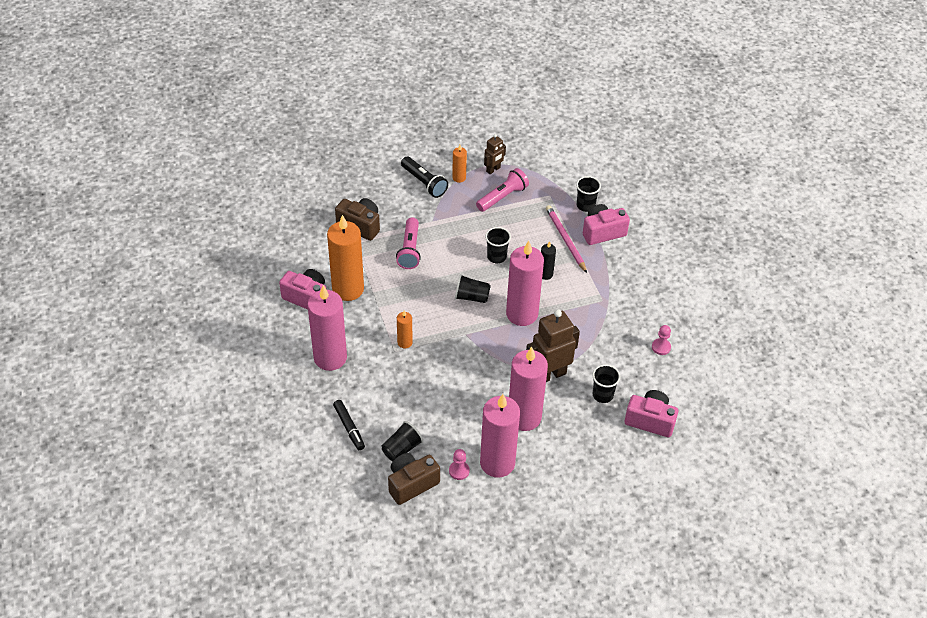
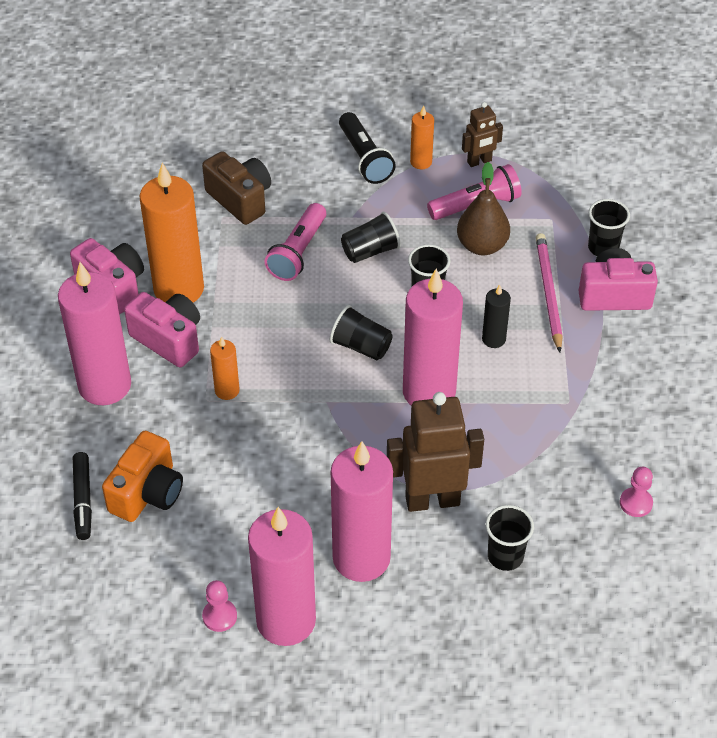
camera: 20 degrees right, 0 degrees up
black cup [382,421,423,461] -> black cup moved to [341,211,401,263]
brown camera [388,453,440,505] -> none
pink camera [625,390,678,437] -> pink camera moved to [124,292,200,367]
none -> orange camera [102,431,183,522]
none -> brown pear [457,162,510,255]

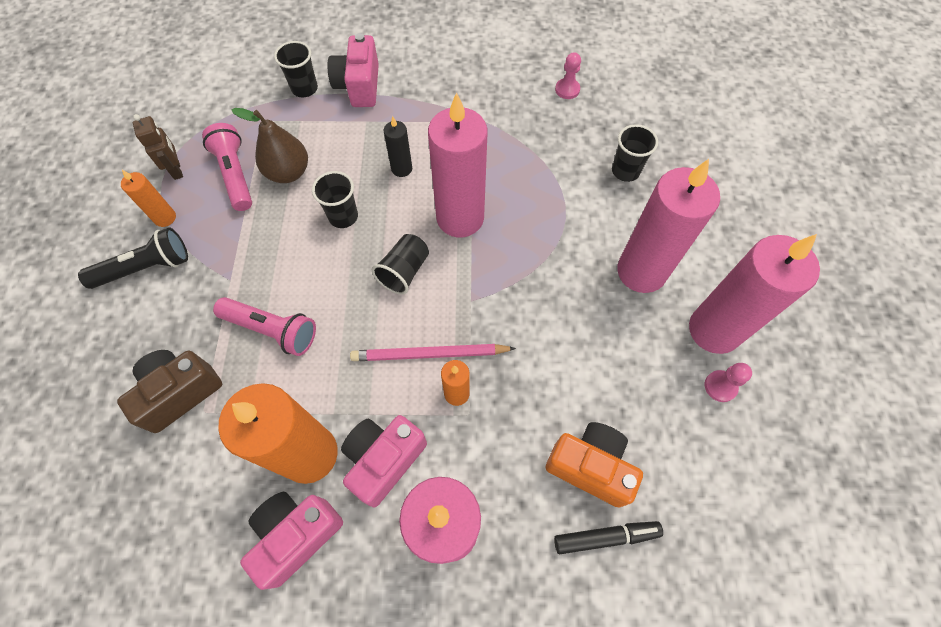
camera: 90 degrees left, 15 degrees up
black cup [341,211,401,263] -> none
brown robot [387,392,484,512] -> none
pink pencil [536,233,563,352] -> pink pencil moved to [350,344,516,361]

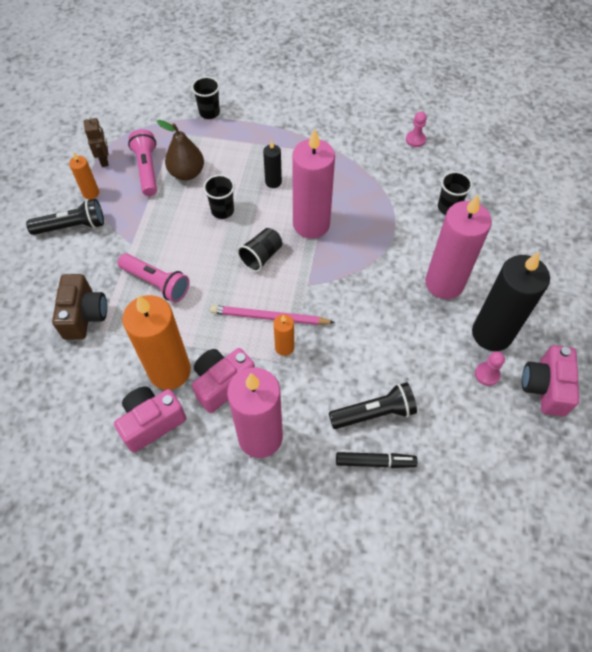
camera: 10 degrees right, 5 degrees down
brown camera [117,350,222,433] -> brown camera turned 120 degrees clockwise [52,274,107,340]
pink camera [327,33,379,107] -> pink camera moved to [522,345,579,417]
orange camera [546,422,643,507] -> black flashlight [329,382,417,429]
pink candle [689,234,820,354] -> black candle [472,252,550,351]

